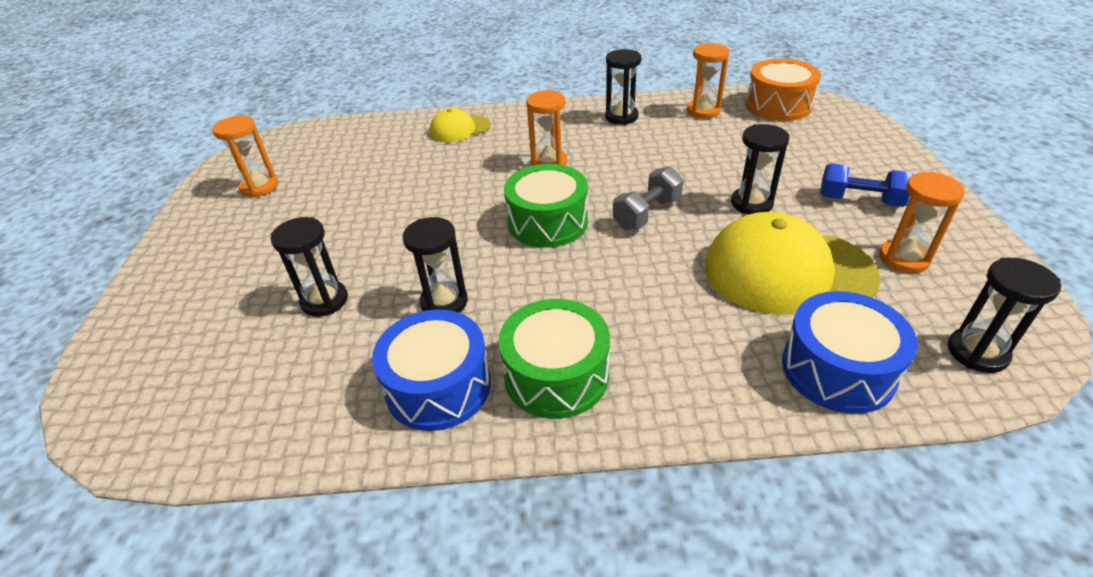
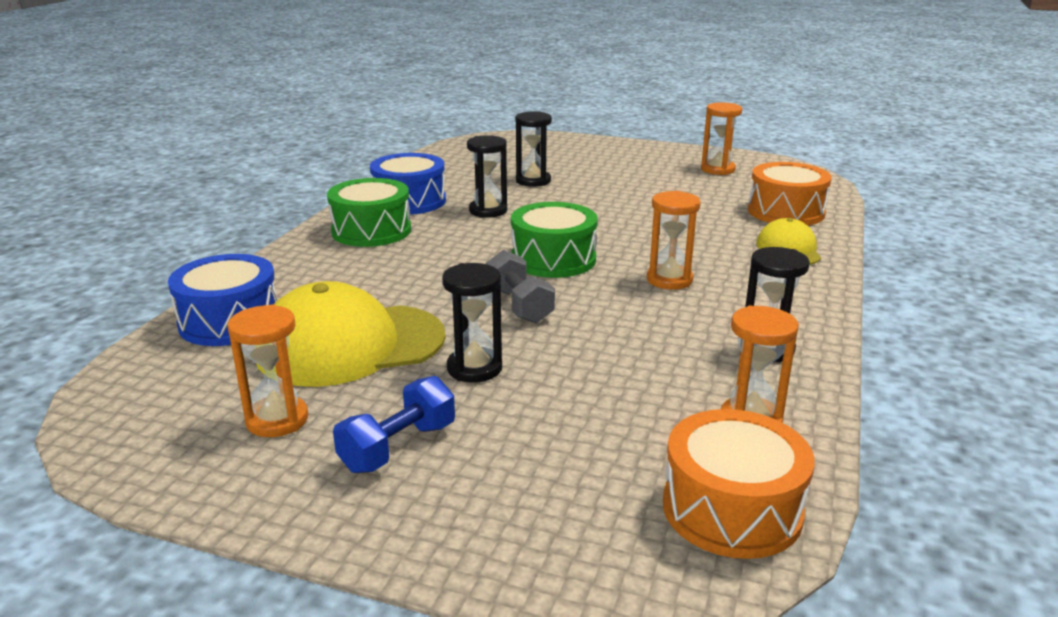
camera: 110 degrees right, 15 degrees down
yellow cap [705,212,880,315] -> yellow cap turned 135 degrees counterclockwise [256,281,446,387]
black hourglass [948,258,1061,373] -> none
none -> orange drum [748,162,831,226]

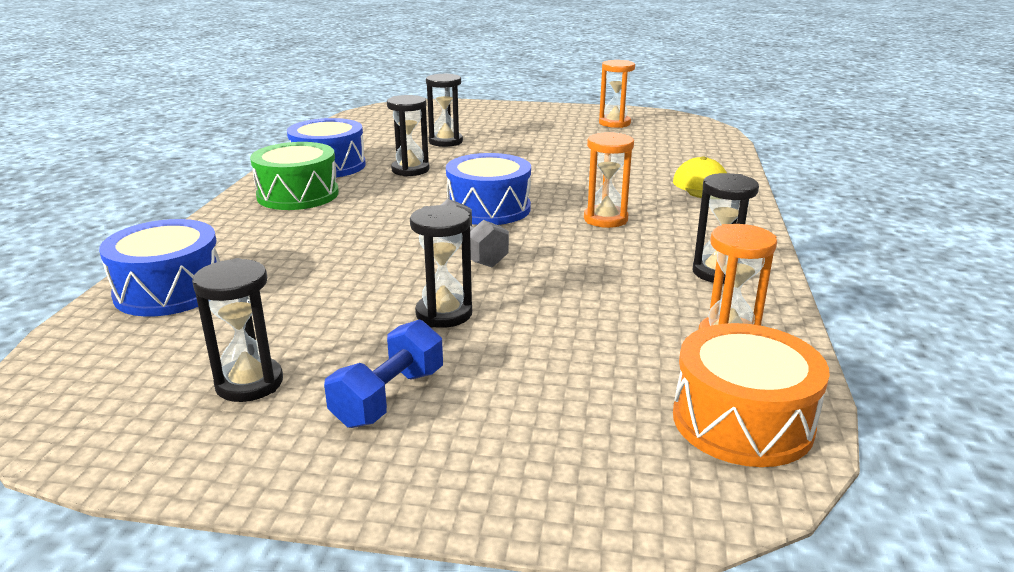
camera: 10 degrees left, 0 degrees up
orange hourglass [228,304,308,437] -> black hourglass [192,258,283,402]
yellow cap [256,281,446,387] -> none
green drum [511,202,598,278] -> blue drum [446,153,531,225]
orange drum [748,162,831,226] -> none

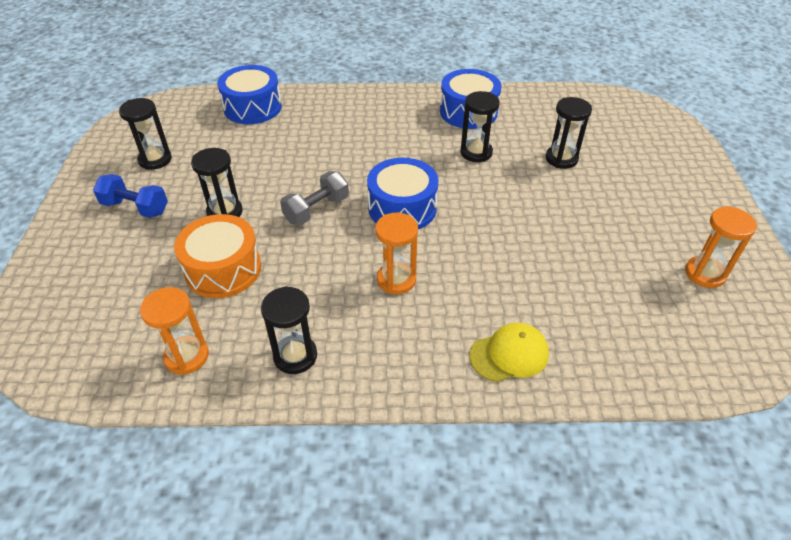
camera: 80 degrees right, 20 degrees up
green drum [250,142,339,210] -> none
orange drum [673,323,830,467] -> orange drum moved to [174,214,261,298]

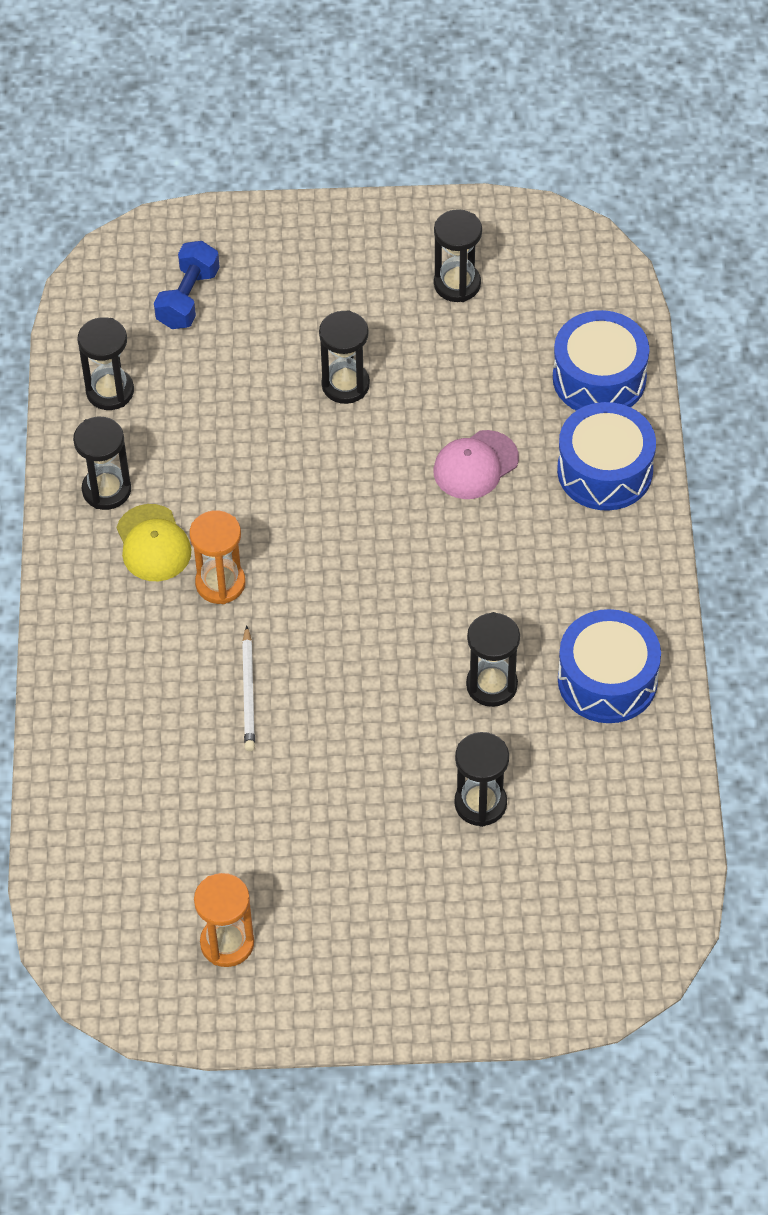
camera: 90 degrees right, 10 degrees up
blue dumbbell [93,174,168,218] -> blue dumbbell moved to [154,241,220,329]
orange hourglass [140,287,209,375] -> black hourglass [77,317,134,410]
orange drum [174,214,261,298] -> none
grey dumbbell [280,171,349,225] -> none
blue drum [367,158,439,229] -> blue drum moved to [557,402,656,511]
yellow cap [469,323,549,382] -> yellow cap moved to [116,504,191,581]
none -> white pencil [242,626,255,751]
none -> pink cap [433,430,519,499]

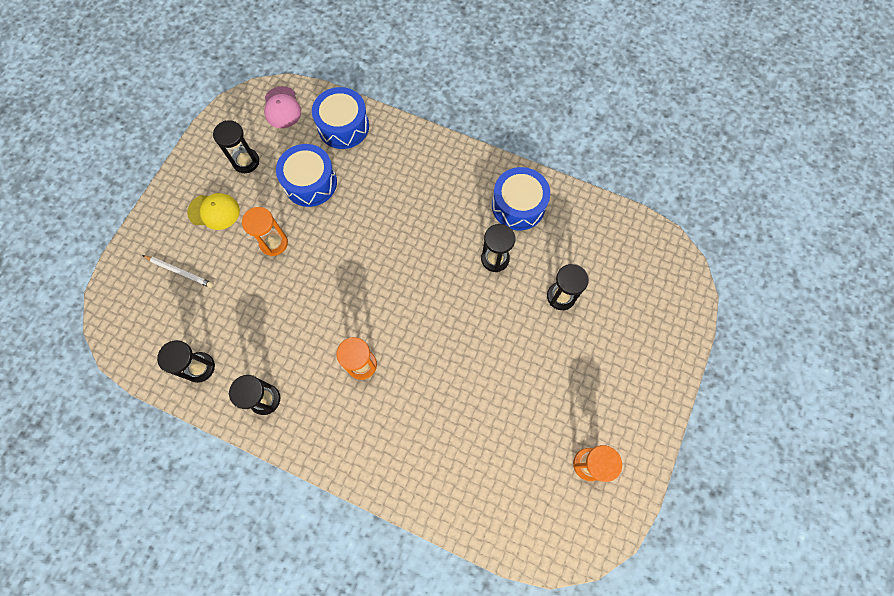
camera: 65 degrees left, 15 degrees up
yellow cap [116,504,191,581] -> yellow cap moved to [187,193,240,230]
blue dumbbell [154,241,220,329] -> none
white pencil [242,626,255,751] -> white pencil moved to [142,255,213,288]
black hourglass [319,310,370,404] -> orange hourglass [242,207,288,256]
pink cap [433,430,519,499] -> pink cap moved to [264,86,301,128]
blue drum [557,402,656,511] -> blue drum moved to [276,144,337,207]

